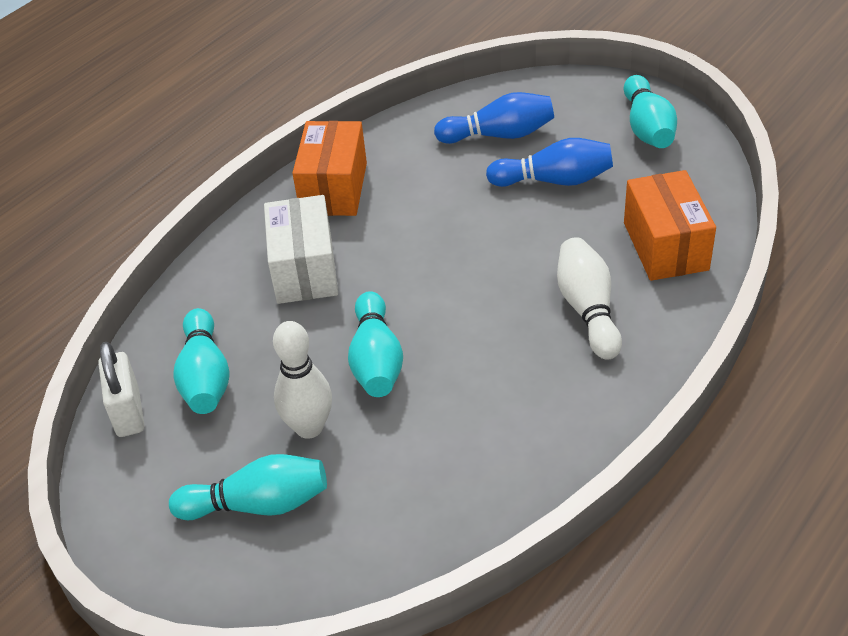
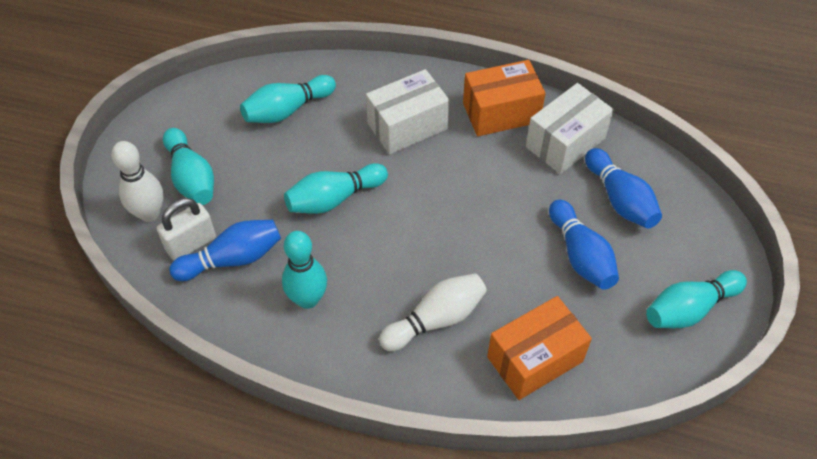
camera: 65 degrees right, 10 degrees up
white padlock [98,342,144,437] -> white padlock moved to [157,198,216,260]
white bowling pin [273,321,332,439] -> white bowling pin moved to [111,141,163,222]
none -> blue bowling pin [169,219,281,281]
none -> turquoise bowling pin [282,231,327,309]
none -> white box [526,83,614,174]

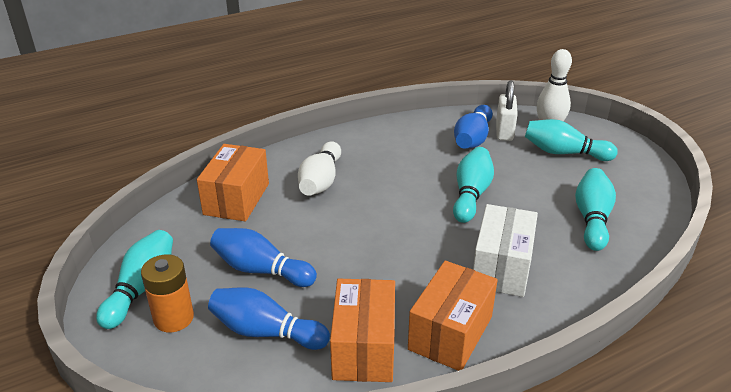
camera: 135 degrees right, 20 degrees down
turquoise bowling pin [282,231,327,309] -> none
white box [526,83,614,174] -> orange box [330,279,395,382]
none -> orange battery [141,254,194,332]

